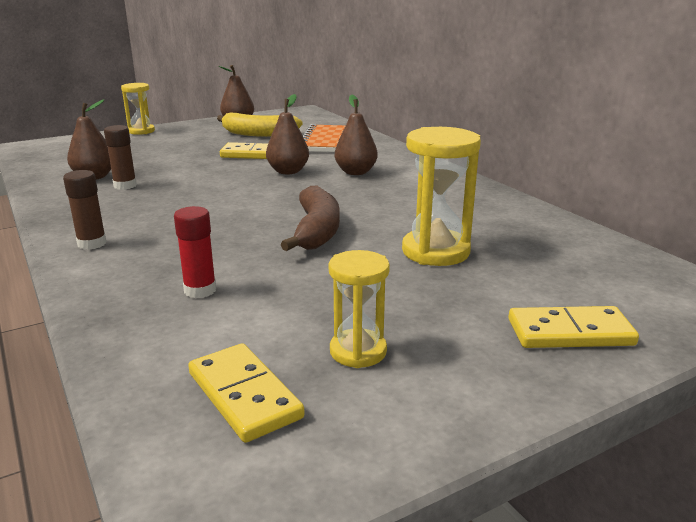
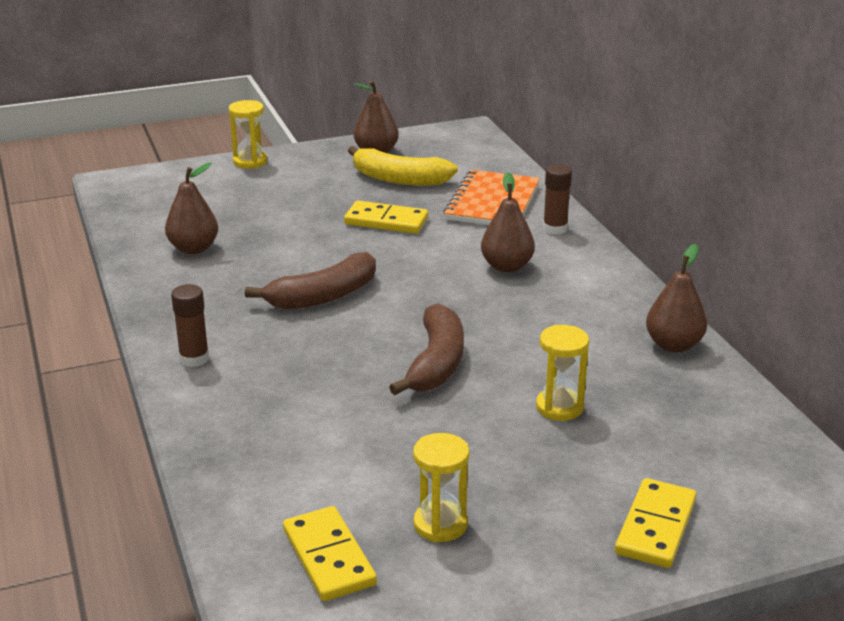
camera: 10 degrees right, 5 degrees up
brown glue stick [104,125,137,190] -> brown glue stick moved to [543,164,572,235]
red glue stick [174,206,216,298] -> none
brown pear [266,94,309,174] -> brown pear moved to [646,244,707,353]
yellow hourglass [402,127,481,266] -> yellow hourglass [536,325,589,421], size x0.63
yellow domino [508,306,639,348] -> yellow domino turned 75 degrees counterclockwise [615,478,696,568]
none -> brown banana [245,252,376,310]

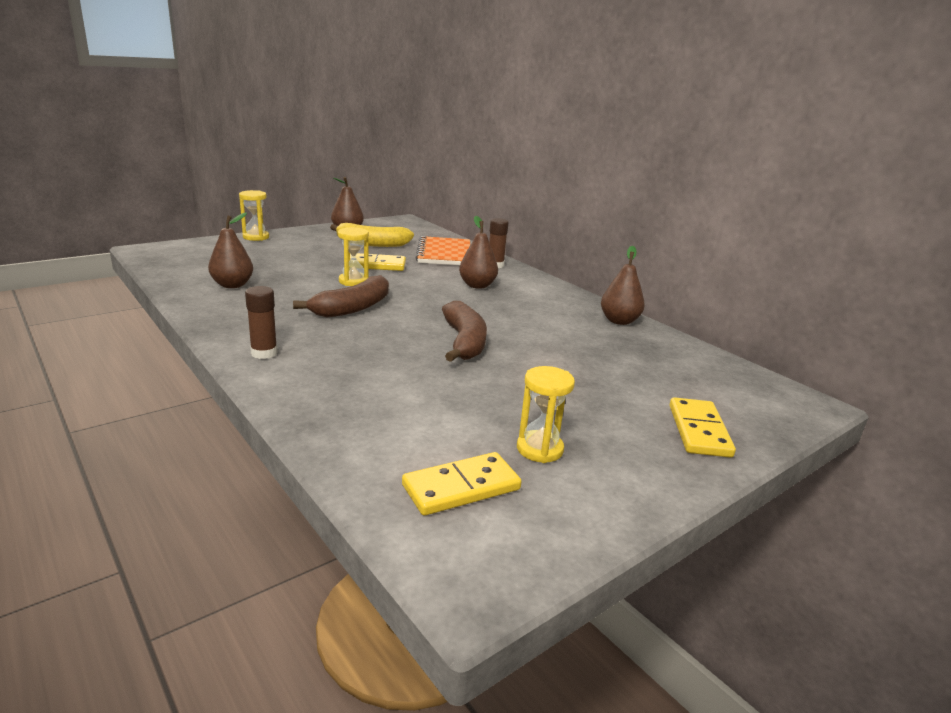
camera: 20 degrees left, 5 degrees down
yellow domino [283,506,377,601] -> yellow domino turned 75 degrees counterclockwise [402,452,522,516]
yellow hourglass [536,325,589,421] -> yellow hourglass moved to [338,227,369,286]

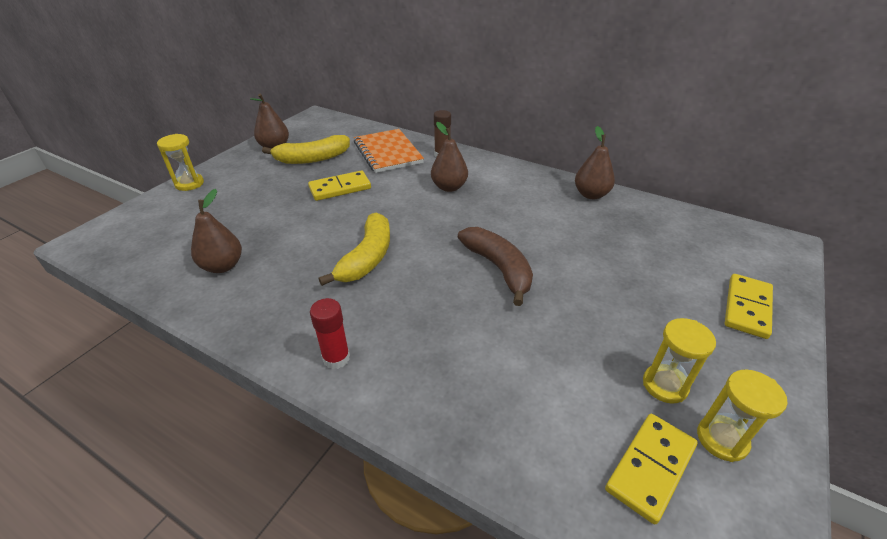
camera: 20 degrees left, 15 degrees up
brown glue stick [245,286,278,359] -> red glue stick [310,298,350,369]
brown banana [293,275,389,318] -> yellow banana [319,212,390,286]
yellow hourglass [338,227,369,286] -> yellow hourglass moved to [697,370,787,462]
yellow domino [670,397,736,458] -> yellow domino turned 45 degrees clockwise [725,274,773,339]

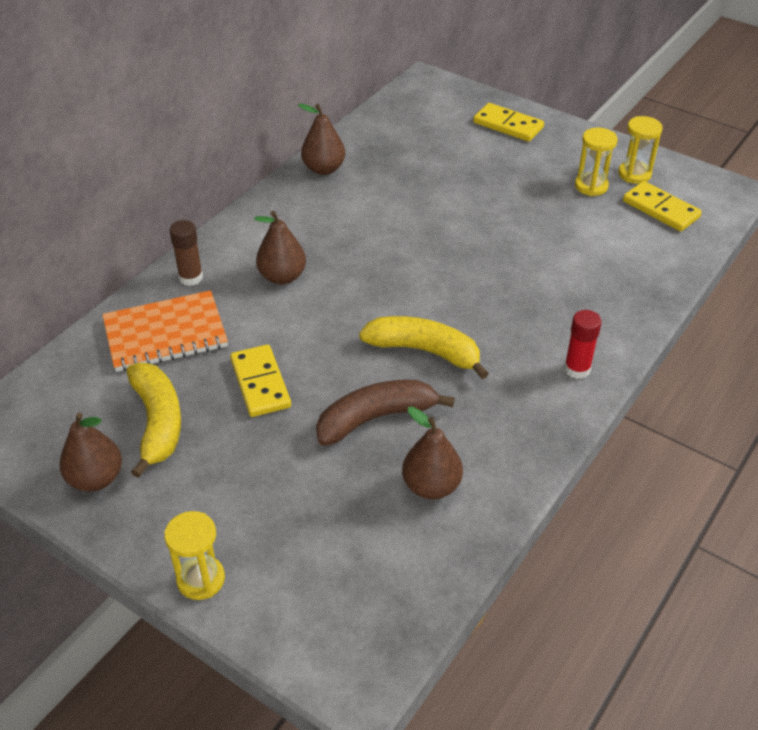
camera: 85 degrees left, 5 degrees up
brown banana [458,227,533,306] -> brown banana moved to [316,380,455,446]

